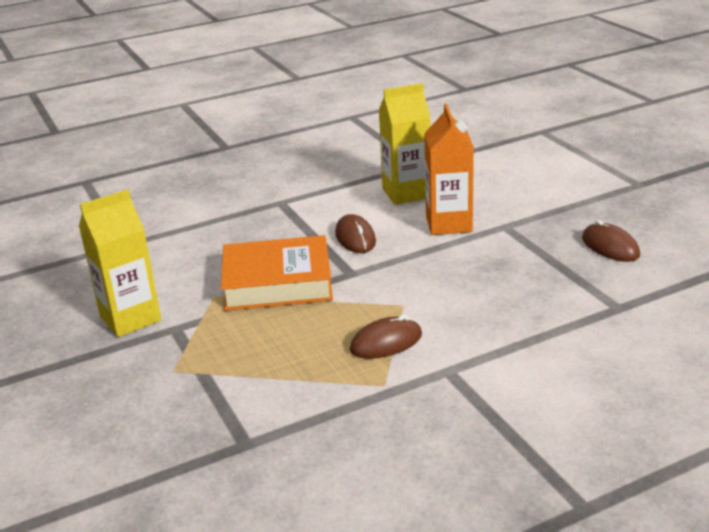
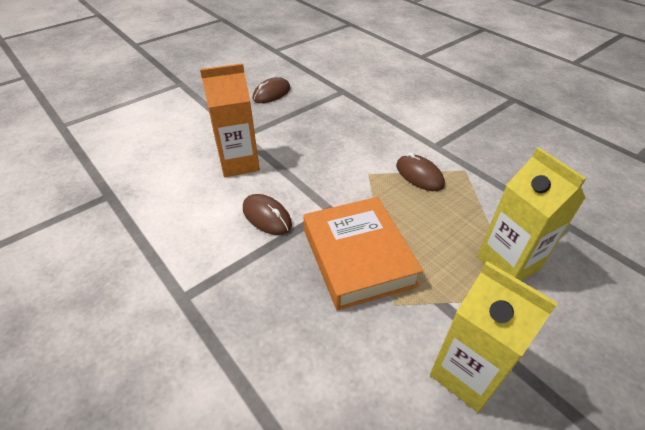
camera: 105 degrees left, 15 degrees up
brown mouse [335,214,376,253] -> brown mouse turned 75 degrees clockwise [243,194,292,235]
yellow carton [379,83,431,205] -> yellow carton moved to [477,147,586,281]

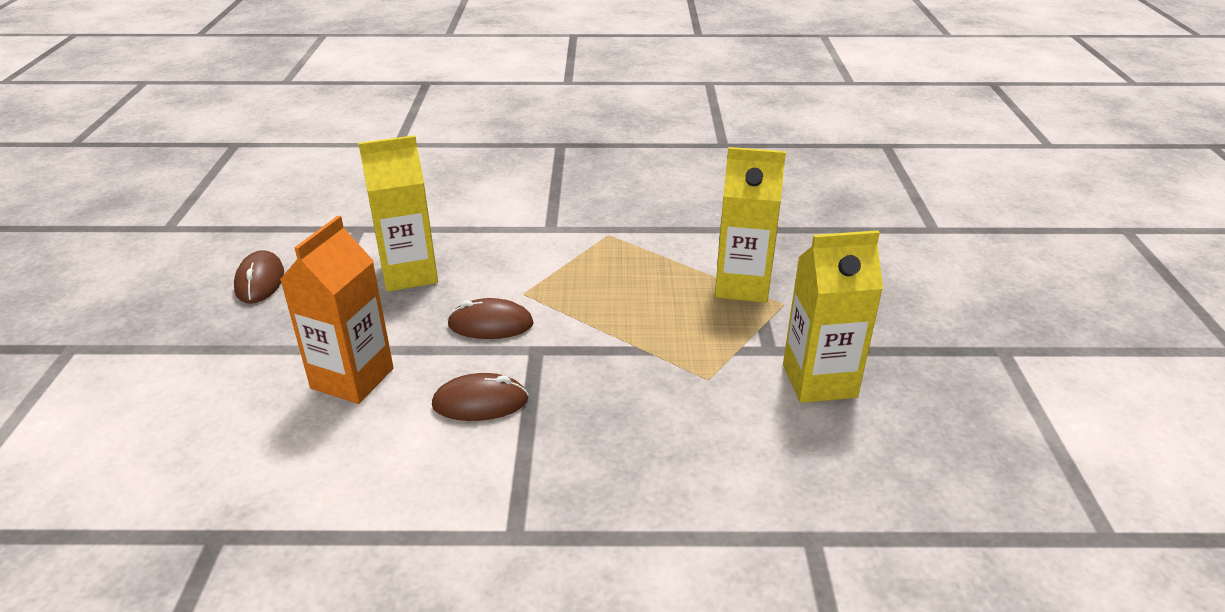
camera: 50 degrees left, 10 degrees down
orange book [303,197,423,310] -> none
brown mouse [396,153,445,191] -> brown mouse moved to [447,298,534,339]
none -> yellow carton [359,135,438,292]

